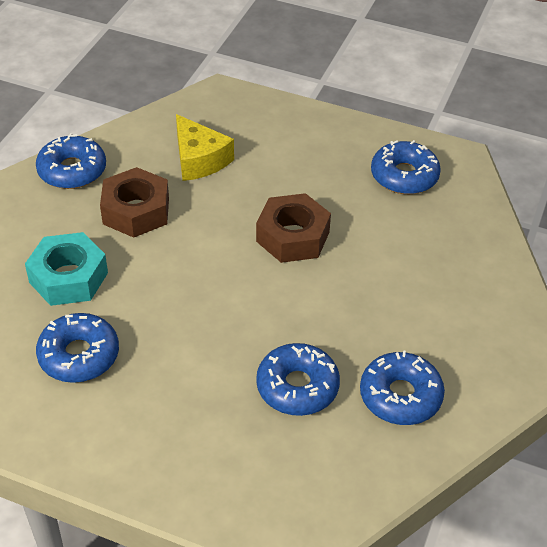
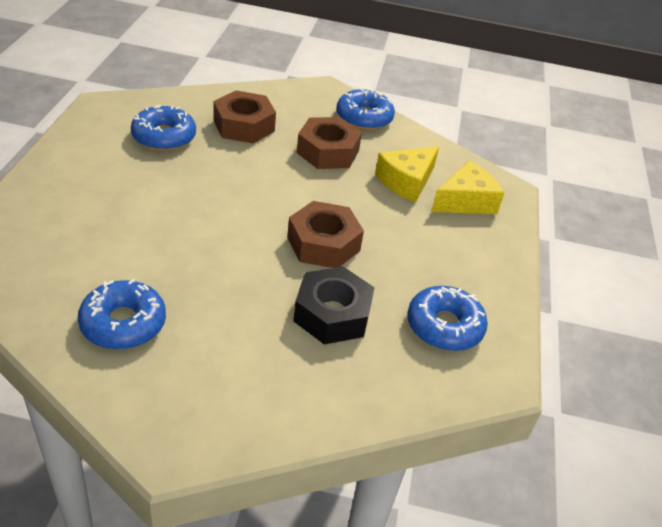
camera: 75 degrees right, 5 degrees down
turquoise nut [25,232,108,306] -> brown nut [214,90,276,143]
blue donut [256,343,340,416] -> none
none -> black nut [293,266,375,345]
none -> yellow cheese [431,161,504,214]

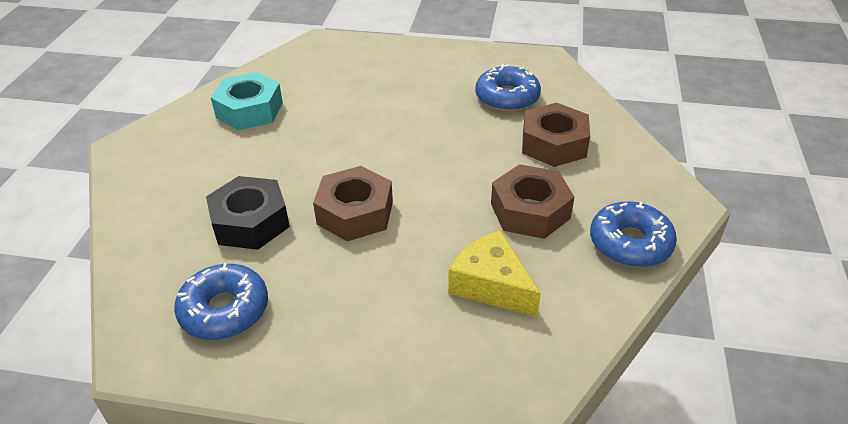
camera: 95 degrees right, 0 degrees up
blue donut [78,279,166,349] -> turquoise nut [211,72,283,130]
yellow cheese [431,161,504,214] -> none

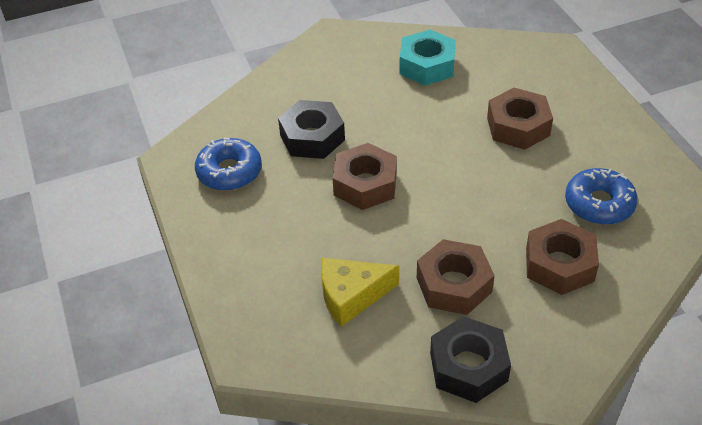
camera: 60 degrees right, 5 degrees up
yellow cheese [448,230,541,317] -> yellow cheese turned 120 degrees counterclockwise [321,258,399,327]
blue donut [590,201,677,267] -> black nut [430,316,511,403]
none -> brown nut [487,88,553,149]

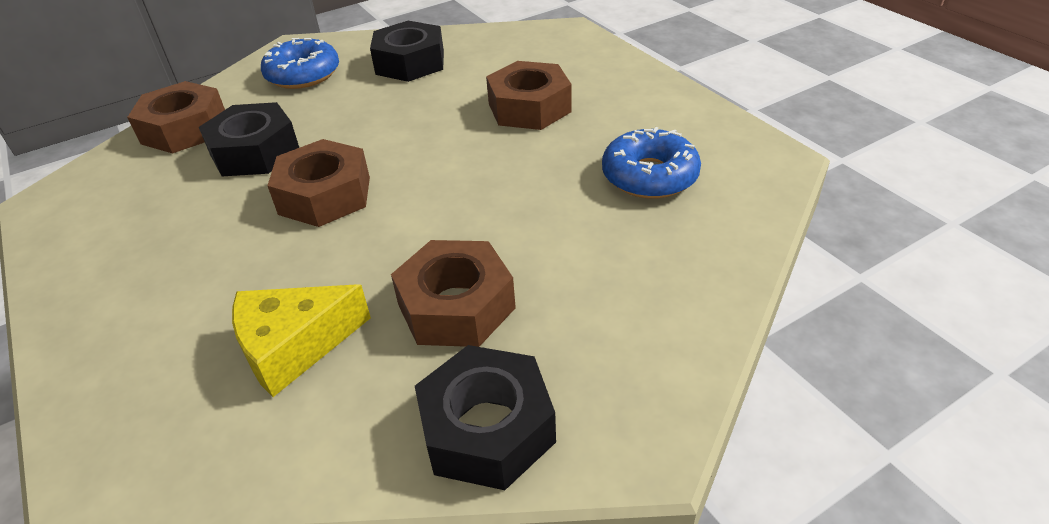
camera: 10 degrees left, 5 degrees down
blue donut [195,137,262,191] -> blue donut moved to [261,38,339,89]
turquoise nut [400,30,456,86] -> black nut [370,21,444,82]
brown nut [526,219,599,295] -> brown nut moved to [127,81,225,153]

